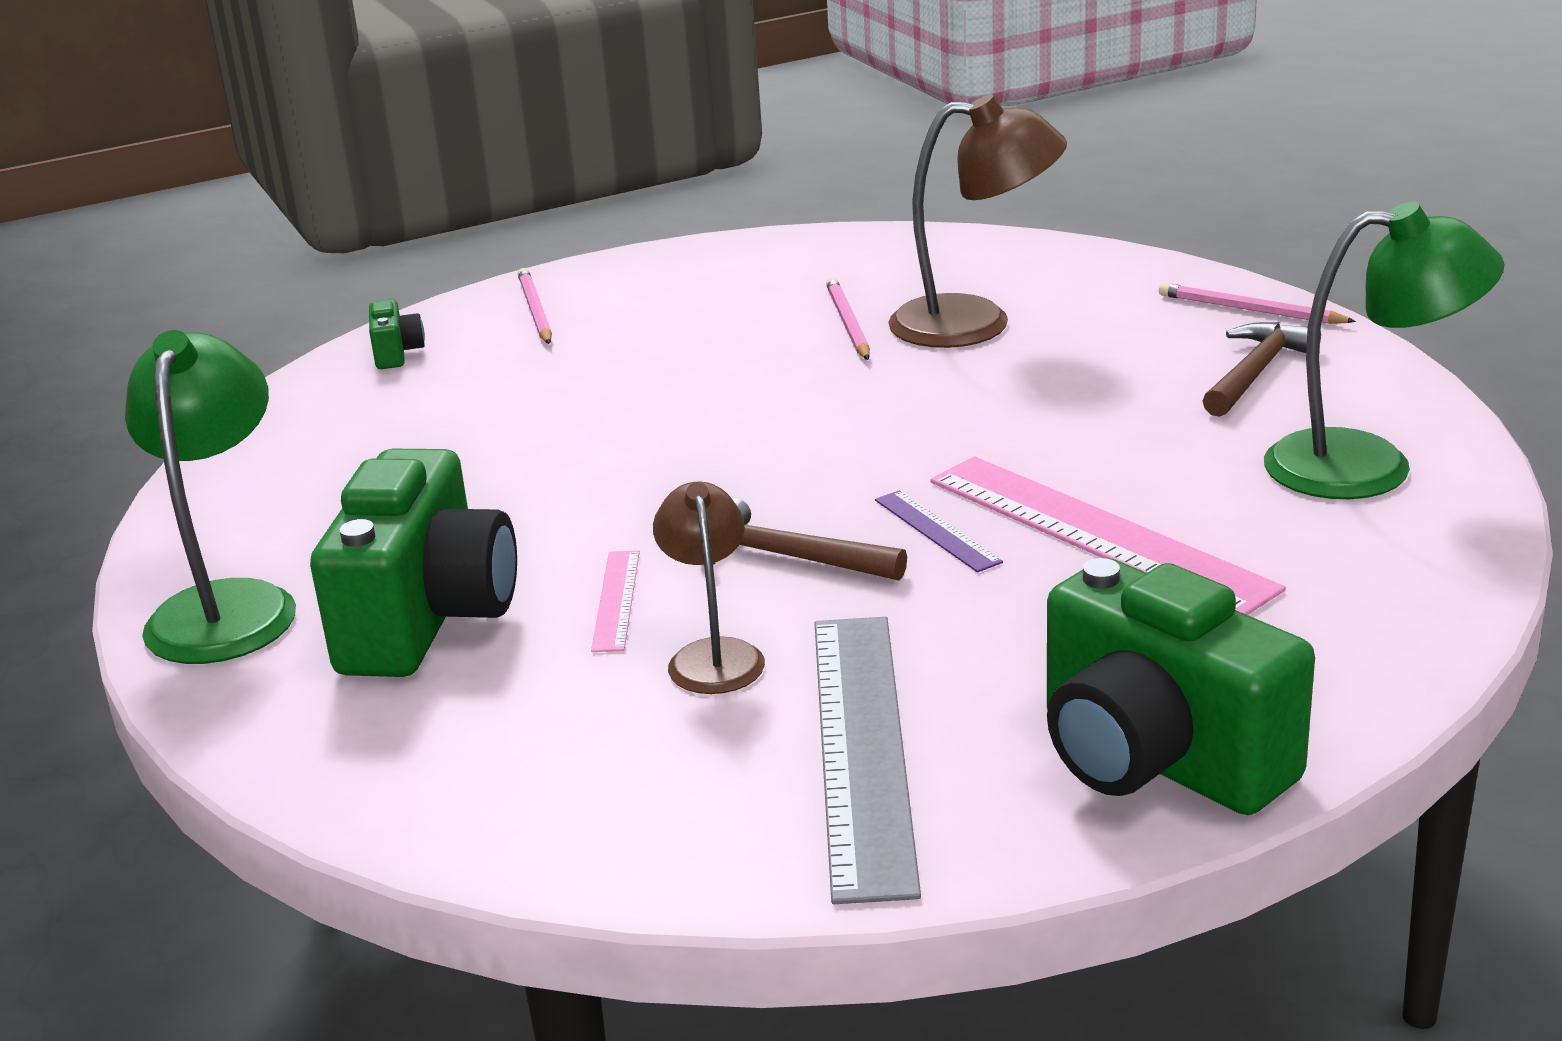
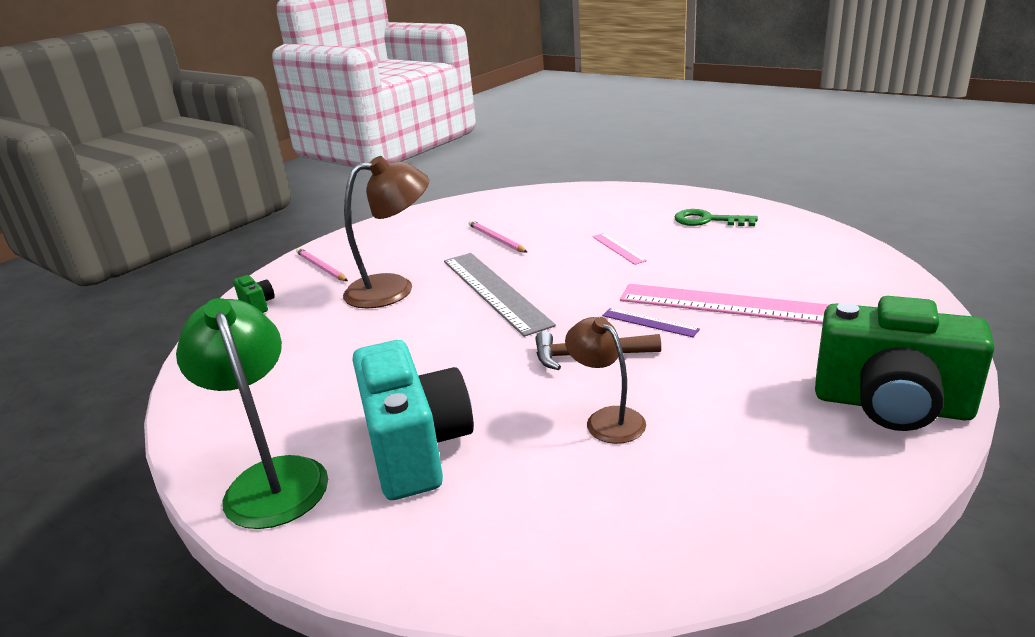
camera: 25 degrees left, 0 degrees up
green camera [310,449,517,677] -> turquoise camera [352,340,474,500]
pink ruler [591,550,640,652] -> pink ruler moved to [592,233,647,265]
grey ruler [815,617,921,904] -> grey ruler moved to [444,253,556,337]
brown lamp [888,94,1067,348] -> brown lamp moved to [343,156,429,308]
pink pencil [1159,283,1356,324] -> none
brown hammer [1203,322,1321,417] -> green key [675,209,758,226]
green lamp [1264,202,1505,499] -> none

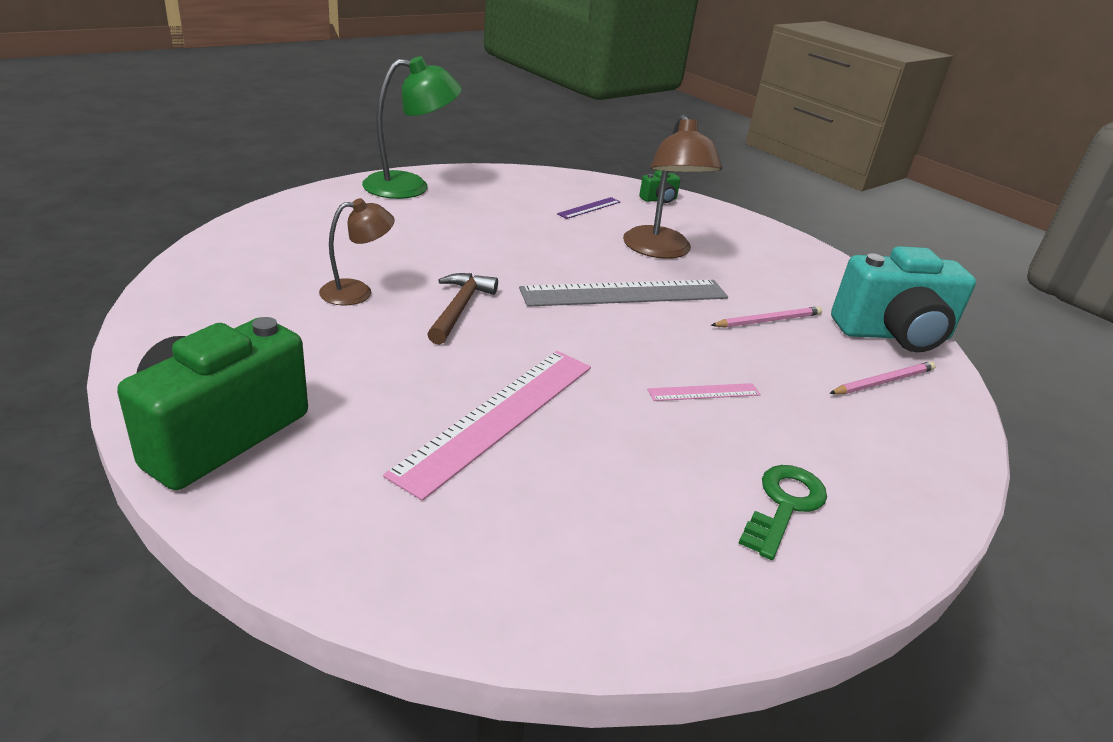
camera: 95 degrees right, 5 degrees up
pink pencil [296,248,348,281] -> pink pencil moved to [829,361,936,394]
turquoise camera [352,340,474,500] -> turquoise camera moved to [831,246,976,352]
purple ruler [602,308,700,337] -> purple ruler moved to [557,197,620,219]

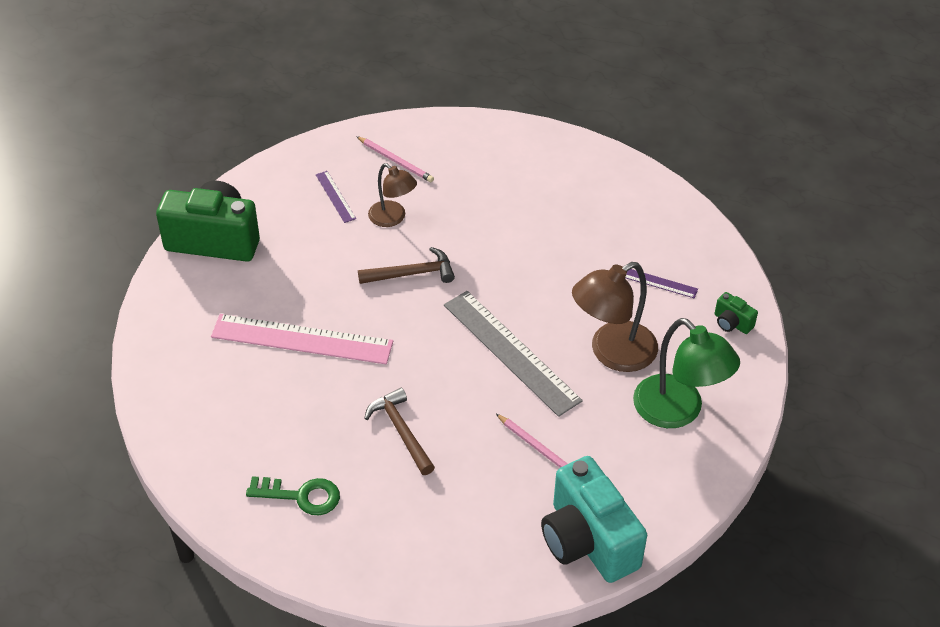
camera: 70 degrees right, 15 degrees up
green lamp [362,56,462,199] -> green lamp moved to [633,318,740,428]
pink ruler [647,383,761,401] -> brown hammer [364,388,435,475]
pink pencil [829,361,936,394] -> pink pencil moved to [356,136,434,182]
none -> purple ruler [316,171,356,223]

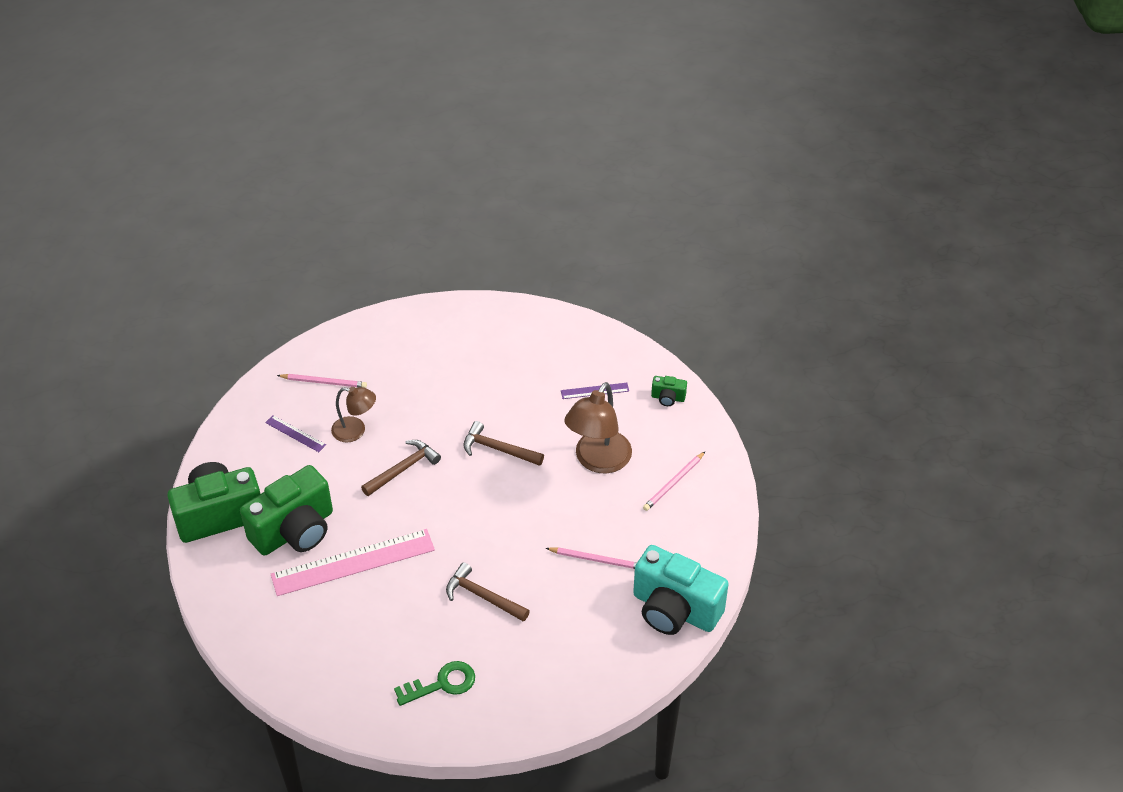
camera: 30 degrees left, 0 degrees up
grey ruler [444,291,583,417] -> none
green lamp [633,318,740,428] -> pink pencil [643,452,705,511]
none -> green camera [240,465,333,556]
none -> brown hammer [463,421,544,466]

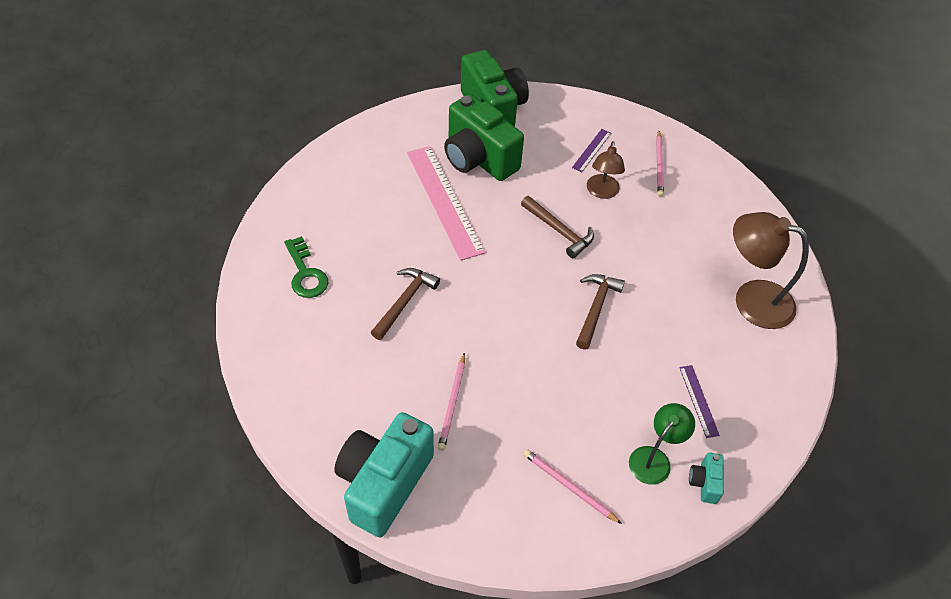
camera: 85 degrees right, 5 degrees up
brown lamp [564,382,632,474] -> brown lamp moved to [733,212,809,329]
green camera [651,376,687,406] -> turquoise camera [689,453,724,504]
none -> green lamp [629,403,695,485]

